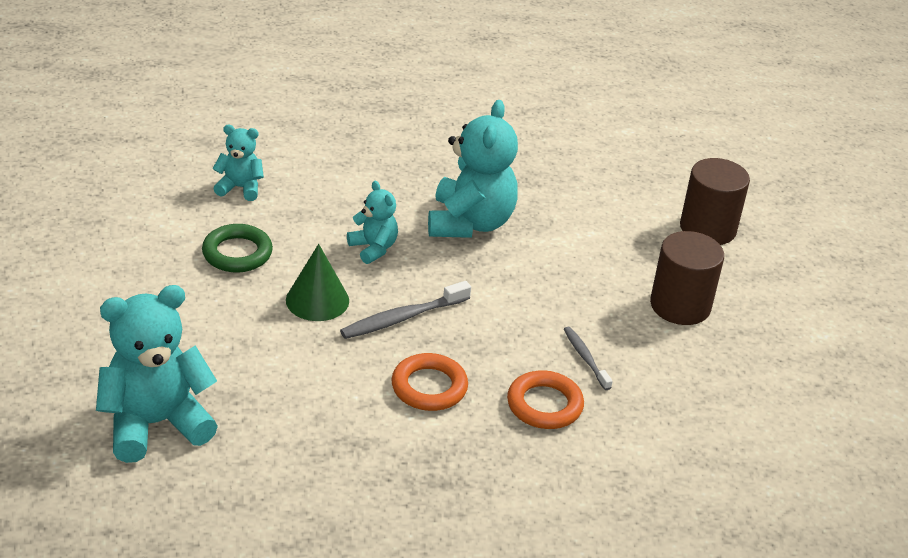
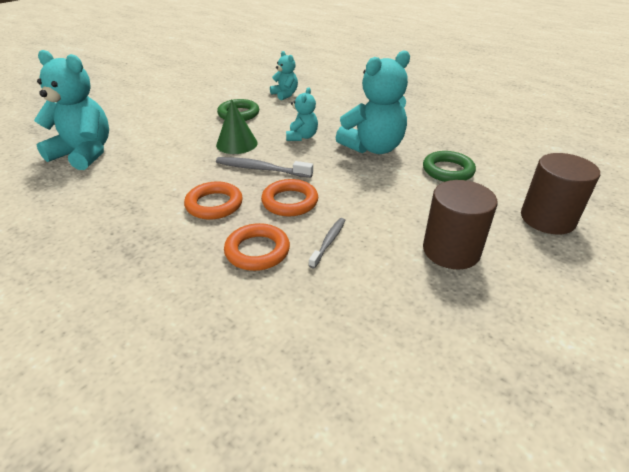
camera: 50 degrees right, 0 degrees up
none -> orange ring [261,179,318,217]
none -> green ring [423,151,476,182]

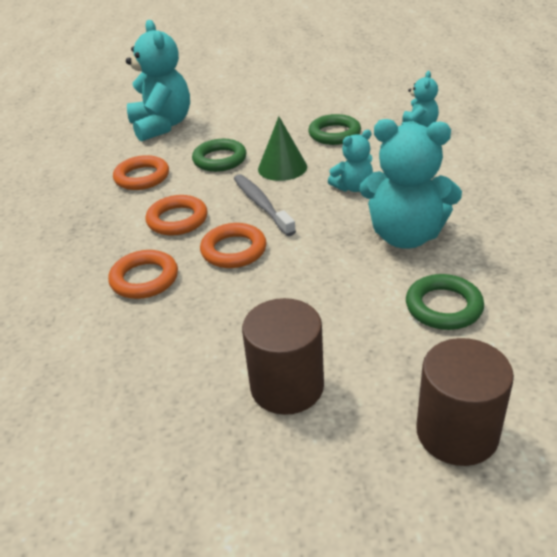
camera: 50 degrees right, 0 degrees up
grey toothbrush [309,218,346,268] -> none
none -> orange ring [113,155,169,190]
none -> green ring [192,139,247,172]

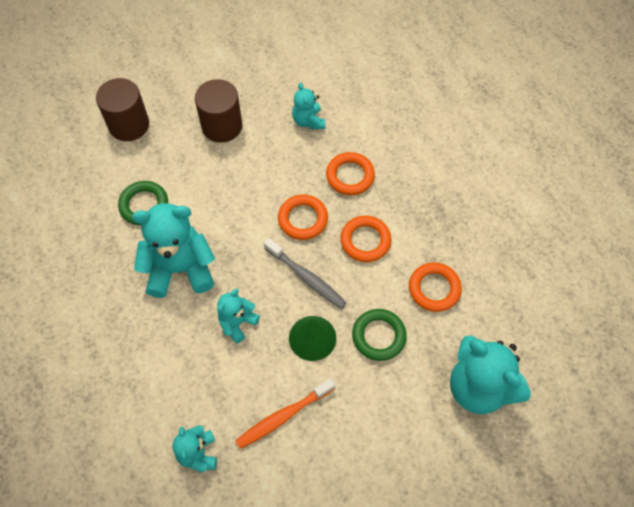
camera: 155 degrees right, 25 degrees up
green ring [308,114,361,145] -> orange toothbrush [235,378,335,449]
none -> turquoise teddy bear [292,83,325,129]

